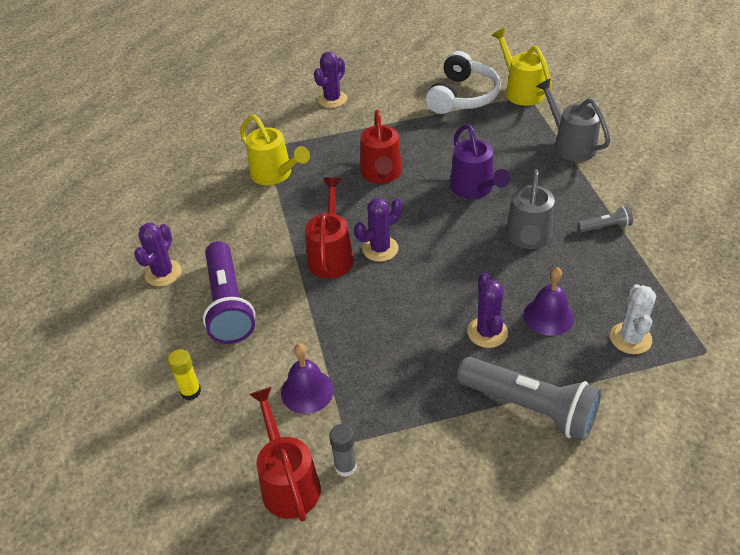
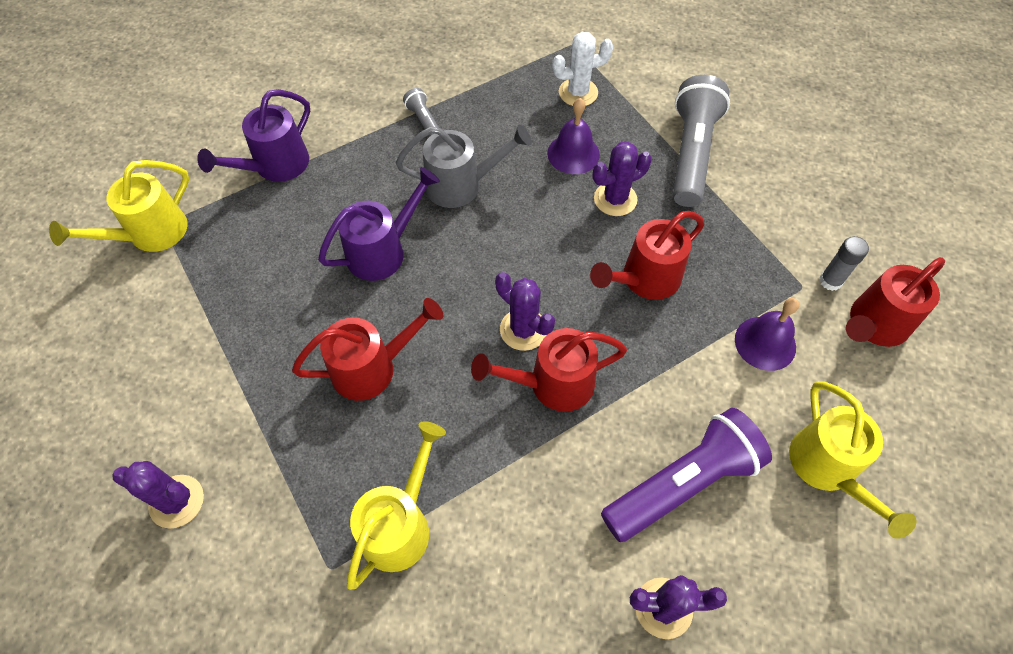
camera: 110 degrees left, 15 degrees up
yellow glue stick [168,349,201,400] -> yellow watering can [789,382,916,539]
white headphones [426,51,501,114] -> none
grey watering can [536,78,610,161] -> purple watering can [197,89,310,182]
none -> red watering can [590,211,704,300]

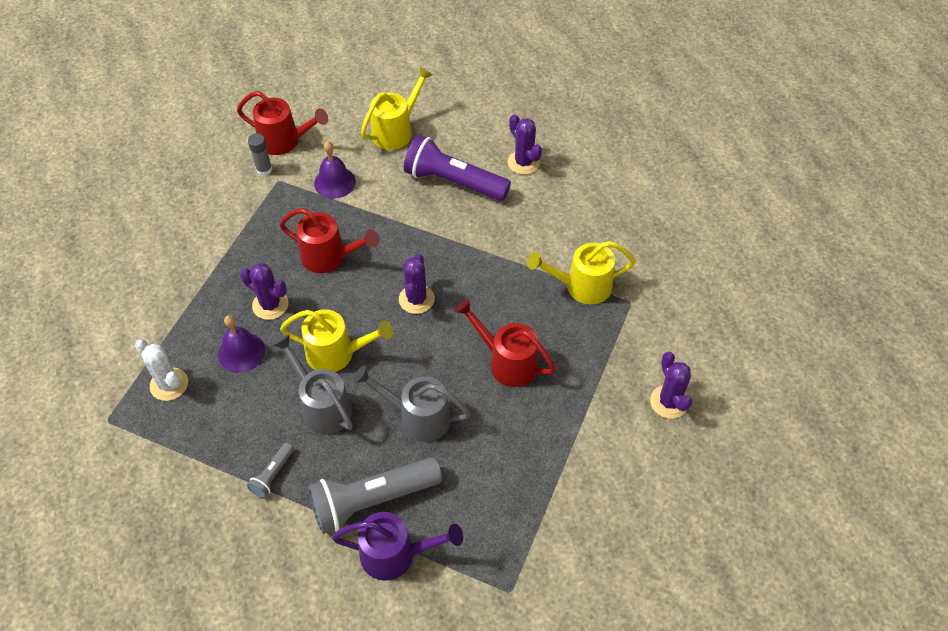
camera: 125 degrees left, 5 degrees down
yellow watering can [49,160,189,252] -> yellow watering can moved to [280,309,393,372]
purple watering can [318,167,440,281] -> grey watering can [353,366,471,442]
red watering can [471,328,627,412] -> none
grey flashlight [673,75,730,207] -> grey flashlight moved to [308,457,442,534]

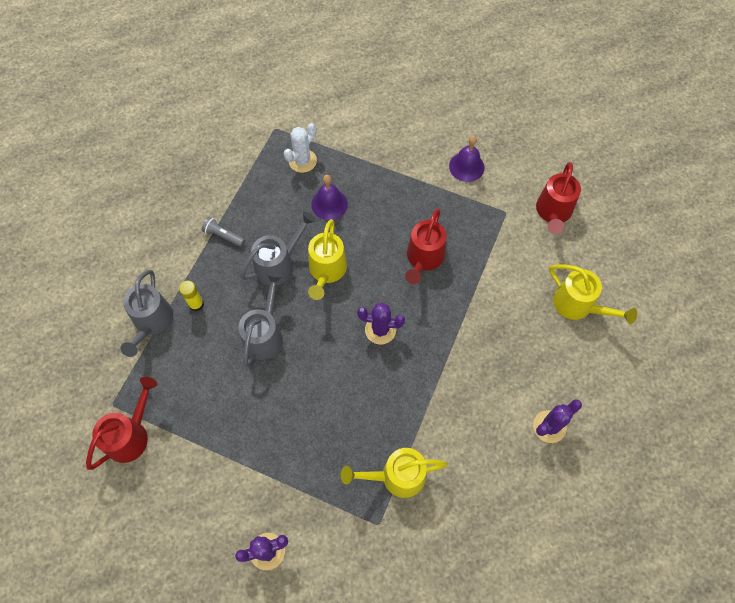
camera: 90 degrees right, 10 degrees up
purple cactus [240,263,289,320] -> none
grey glue stick [248,133,272,176] -> none
grey flashlight [308,457,442,534] -> yellow glue stick [179,281,204,311]
purple bell [314,141,356,199] -> purple bell moved to [449,136,485,182]
purple watering can [332,512,463,581] -> grey watering can [121,270,173,357]
purple flashlight [404,135,511,201] -> none
red watering can [455,299,556,387] -> red watering can moved to [86,377,157,470]
yellow watering can [527,241,636,305] -> yellow watering can turned 90 degrees counterclockwise [341,448,448,498]

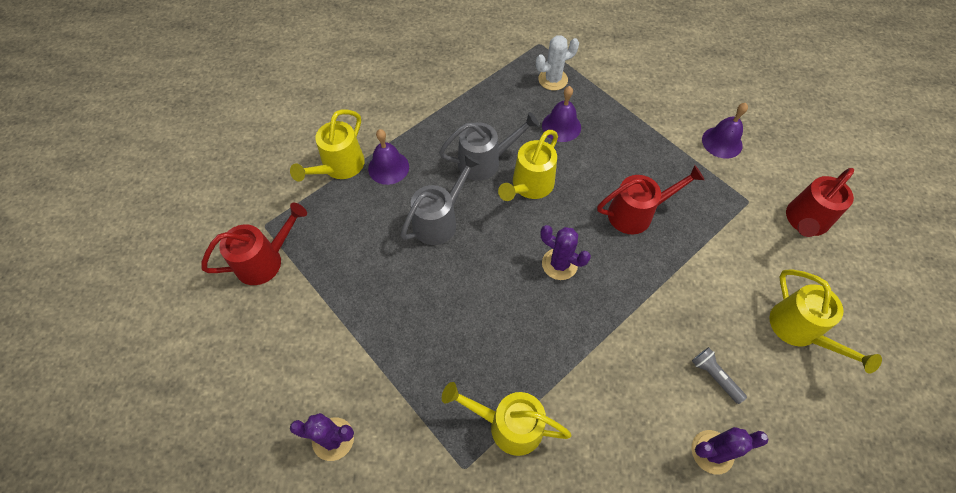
camera: 25 degrees right, 5 degrees down
grey watering can [121,270,173,357] -> yellow watering can [290,109,365,182]
yellow glue stick [179,281,204,311] -> purple bell [368,129,409,185]
grey flashlight [202,217,245,247] -> grey flashlight moved to [692,347,747,404]
red watering can [405,208,446,284] -> red watering can turned 150 degrees counterclockwise [597,165,705,234]

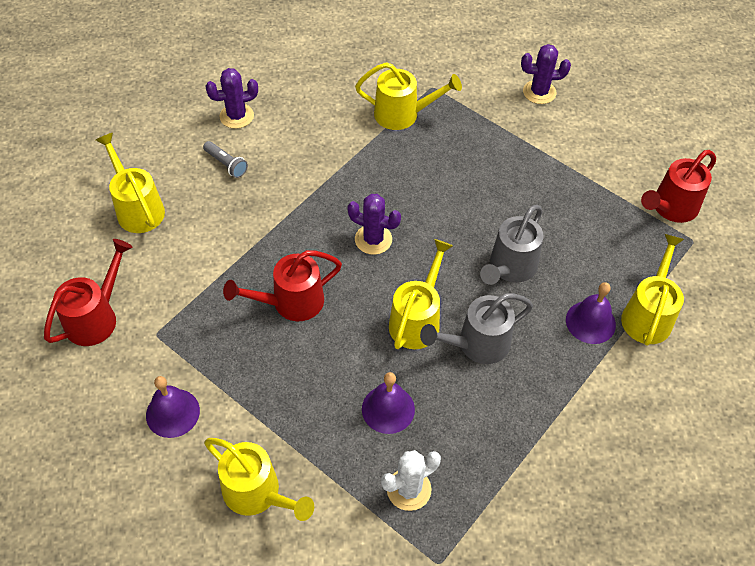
camera: 170 degrees right, 5 degrees down
none -> yellow watering can [204,438,314,521]

